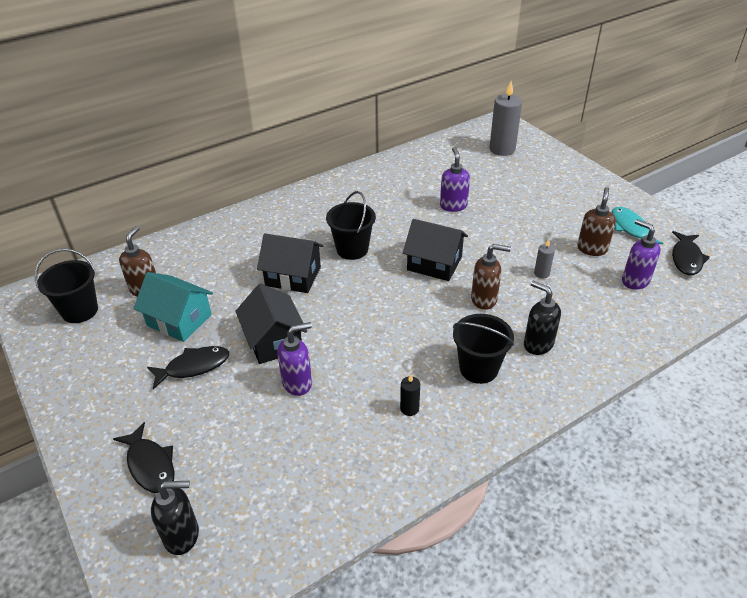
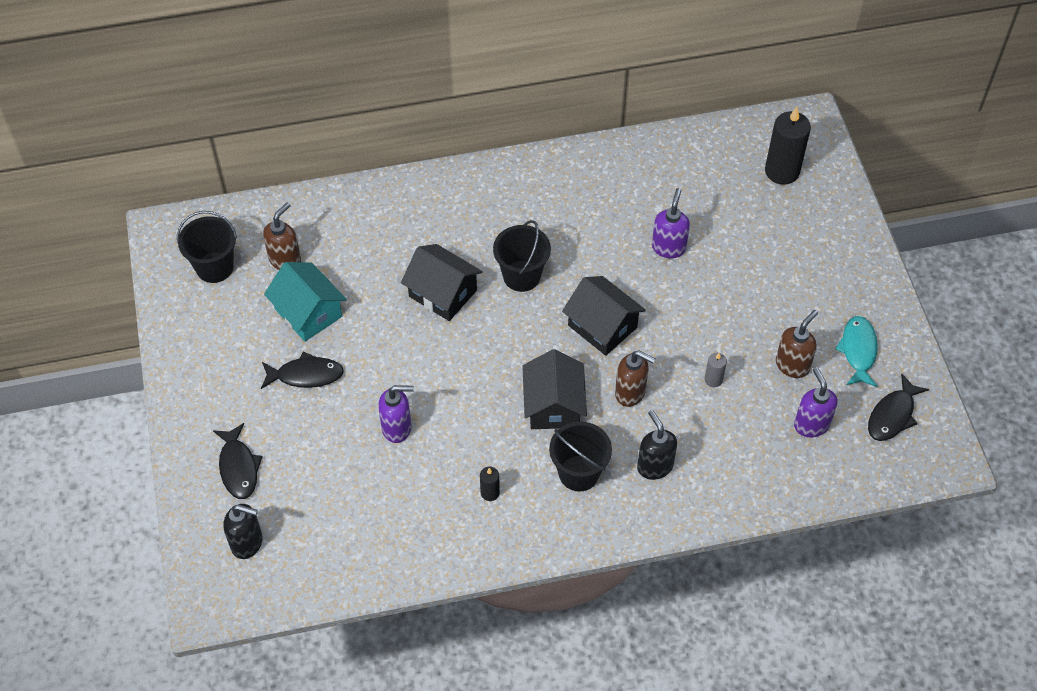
camera: 20 degrees right, 15 degrees up
black house [235,283,307,364] -> black house moved to [522,349,587,429]
grey candle [489,81,522,156] -> black candle [765,107,811,185]

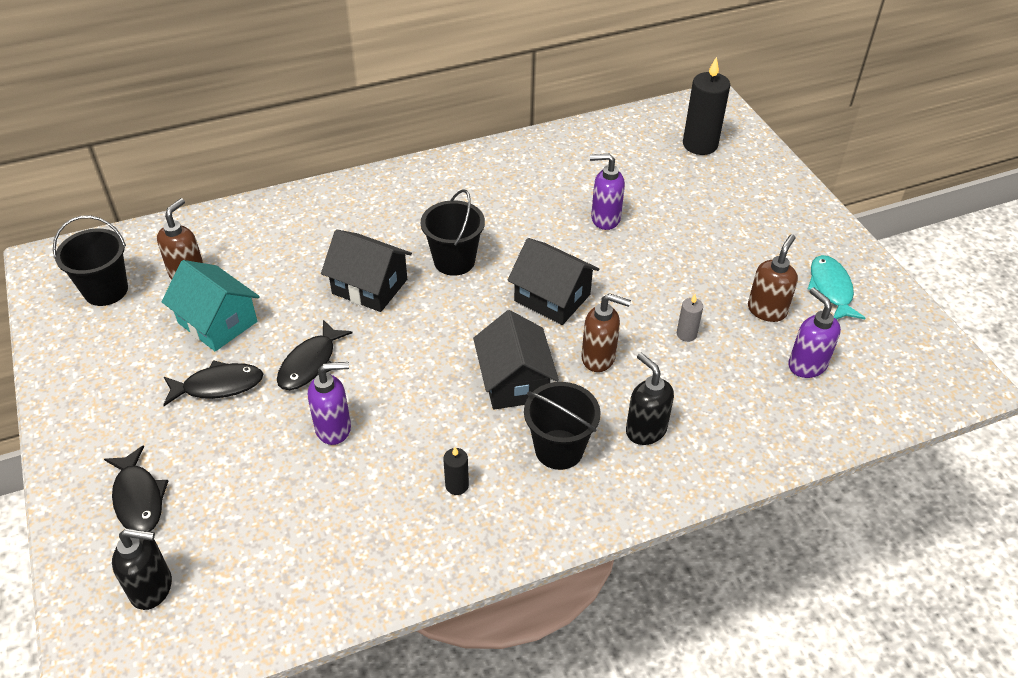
camera: 10 degrees left, 10 degrees down
purple soap dispenser [652,188,690,258] -> purple soap dispenser turned 90 degrees counterclockwise [590,154,625,230]
black fish [868,374,929,441] -> black fish moved to [277,320,352,390]

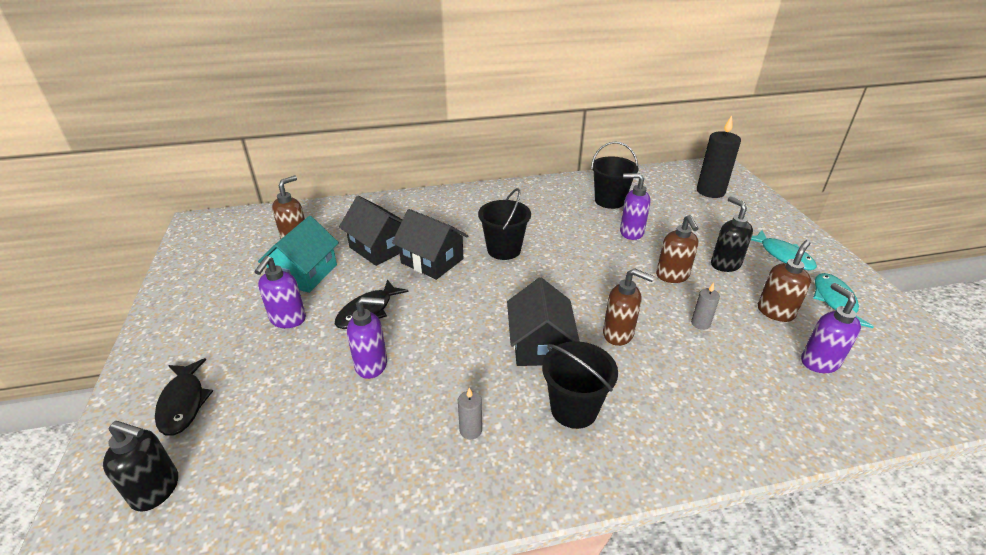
camera: 10 degrees right, 10 degrees down
black bucket [53,215,128,306] -> black bucket moved to [591,141,639,209]
turquoise house [162,260,260,351] -> turquoise house turned 60 degrees clockwise [258,216,339,293]
black fish [163,360,263,406] -> purple soap dispenser [254,256,306,328]
black candle [443,447,469,495] -> grey candle [458,388,482,439]
black house [508,238,599,325] -> black house moved to [339,196,402,266]
black soap dispenser [626,352,674,445] -> black soap dispenser moved to [711,196,753,272]
none -> brown soap dispenser [656,215,699,283]
none -> turquoise fish [751,230,817,270]

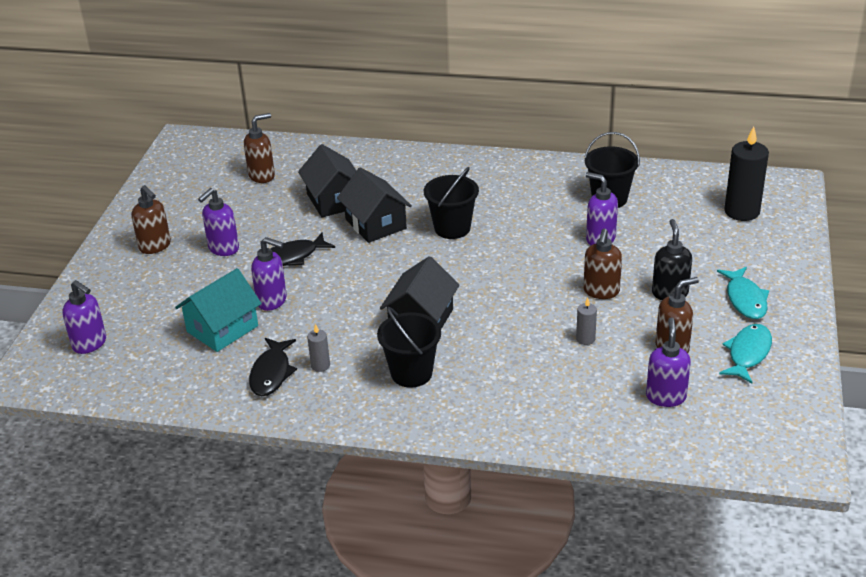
camera: 25 degrees right, 0 degrees up
black soap dispenser [103,421,178,512] -> purple soap dispenser [62,280,106,354]
black fish [155,358,213,435] -> black fish moved to [249,338,297,396]
turquoise house [258,216,339,293] -> turquoise house moved to [175,268,262,352]
brown soap dispenser [603,268,655,346] -> brown soap dispenser moved to [131,185,171,254]

